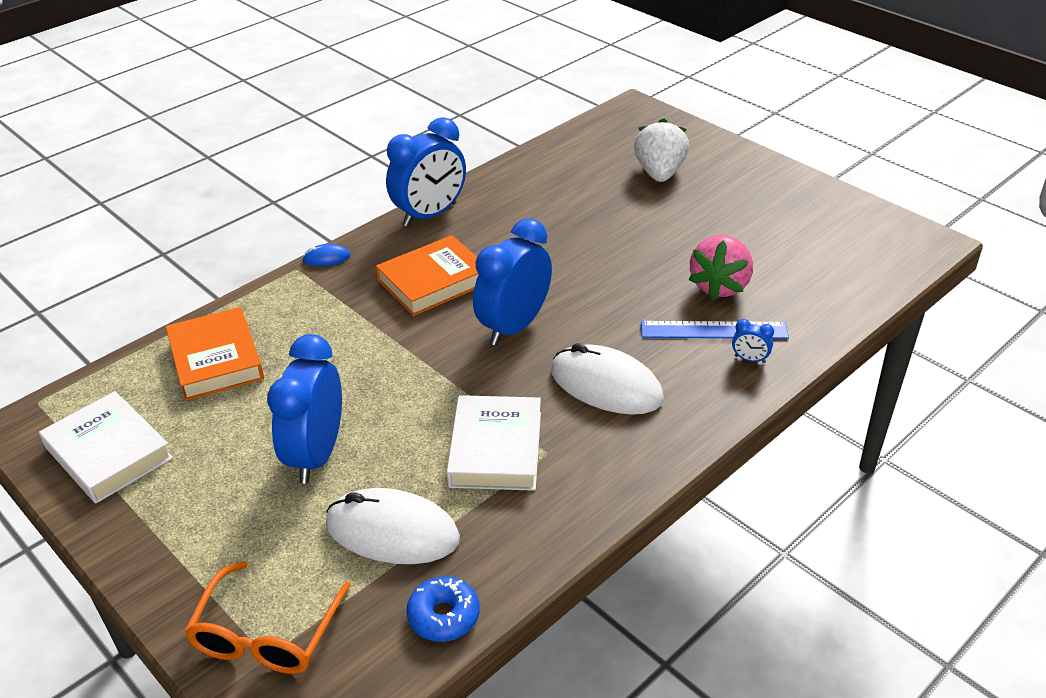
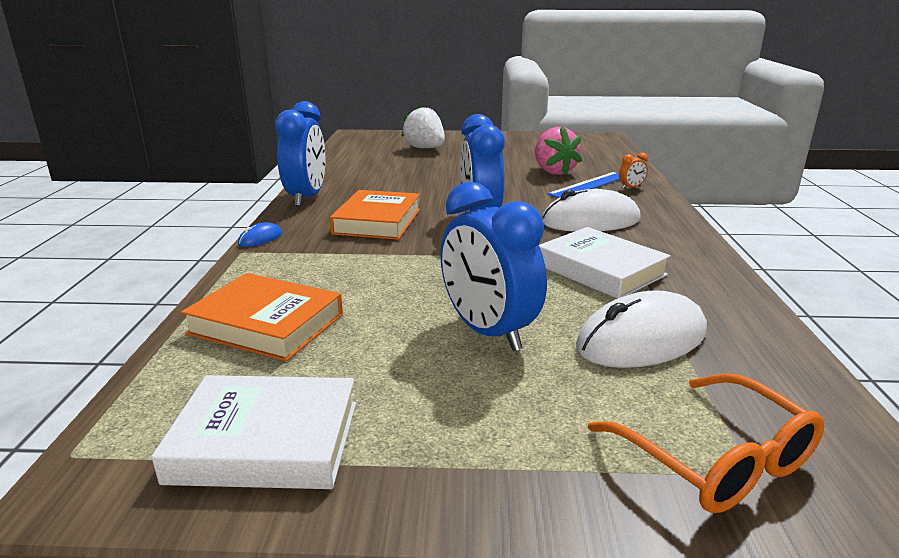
camera: 45 degrees left, 15 degrees down
blue donut [406,576,480,642] -> none
blue clock [732,319,774,363] -> orange clock [619,153,648,189]

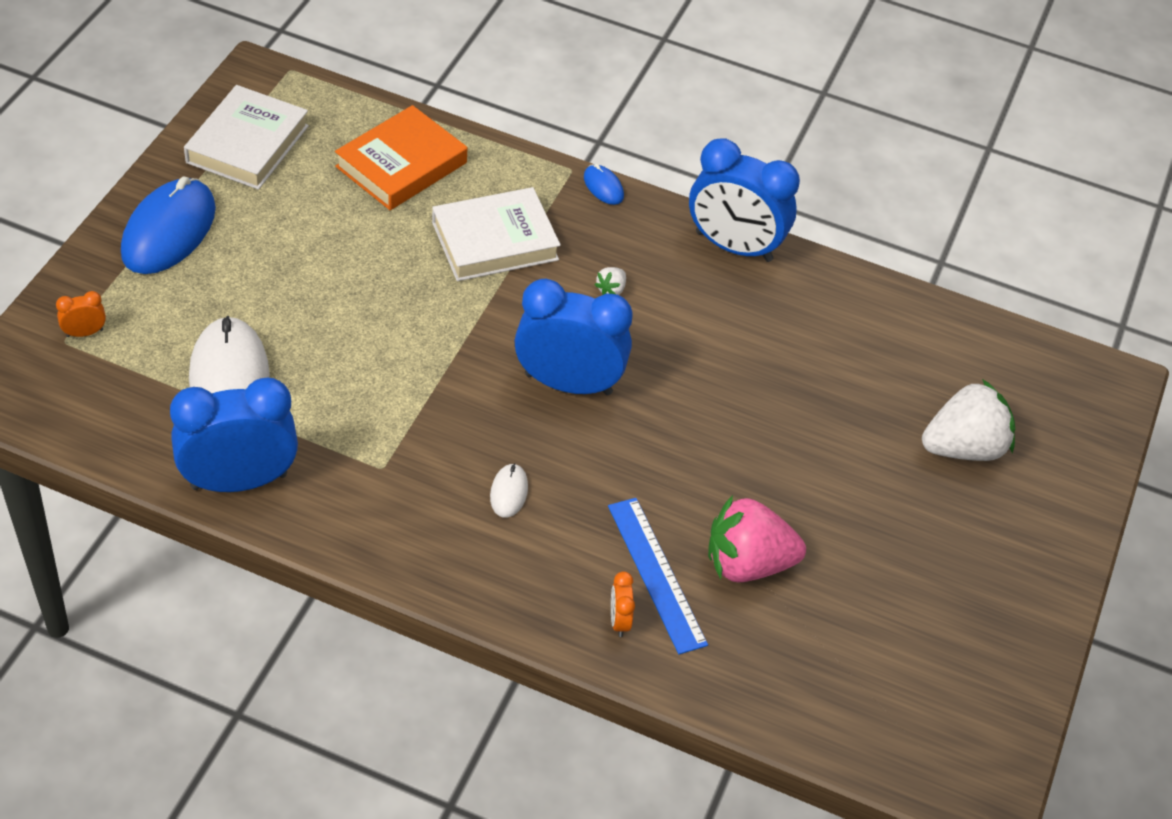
camera: 105 degrees right, 25 degrees up
orange book [330,190,420,240] -> white strawberry [595,267,626,295]
blue clock [440,182,547,351] -> blue clock moved to [170,378,298,492]
white book [539,227,671,299] -> white book moved to [432,187,561,281]
white mouse [542,189,641,232] -> white mouse [490,463,528,518], size x0.45
orange glasses [588,373,824,513] -> orange clock [56,291,106,337]
none -> blue mouse [121,177,216,274]

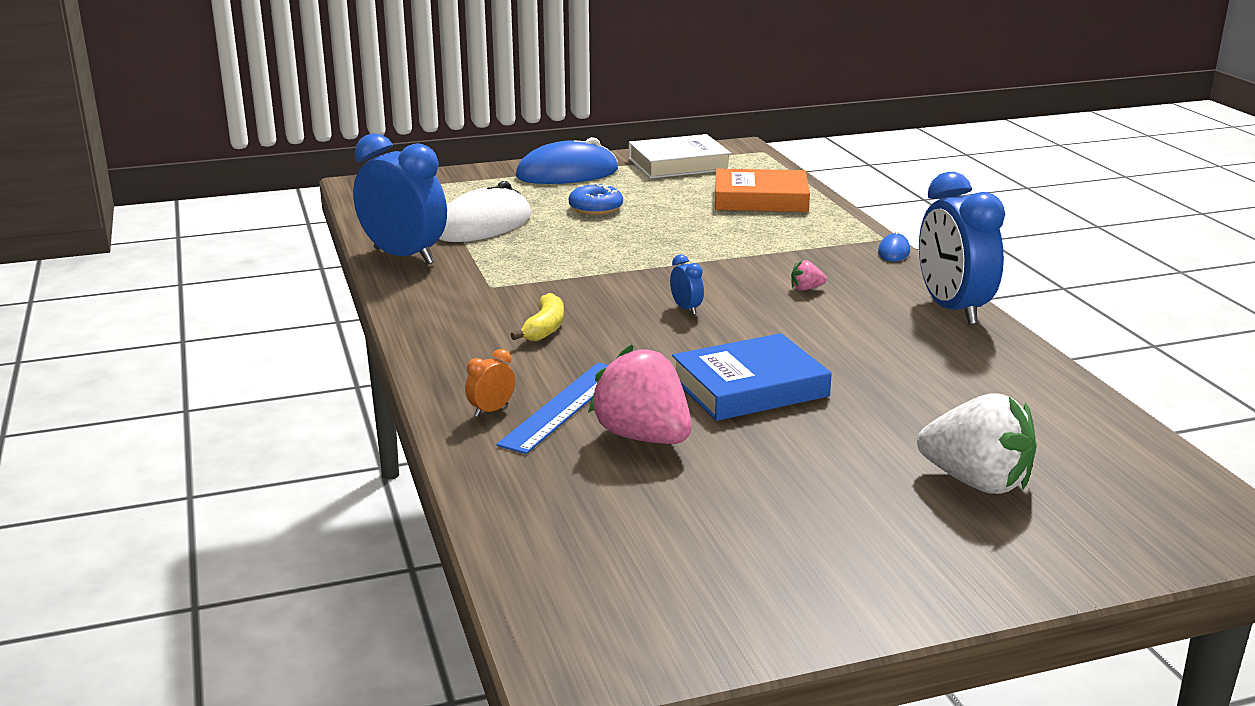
camera: 55 degrees right, 25 degrees down
orange clock [56,291,106,337] -> none
white book [432,187,561,281] -> none
white mouse [490,463,528,518] -> yellow banana [511,293,564,341]
blue clock [515,279,633,395] -> blue clock [670,255,704,315], size x0.40
white strawberry [595,267,626,295] -> pink strawberry [791,260,827,290]
none -> blue donut [569,183,623,215]
none -> blue book [672,333,832,421]

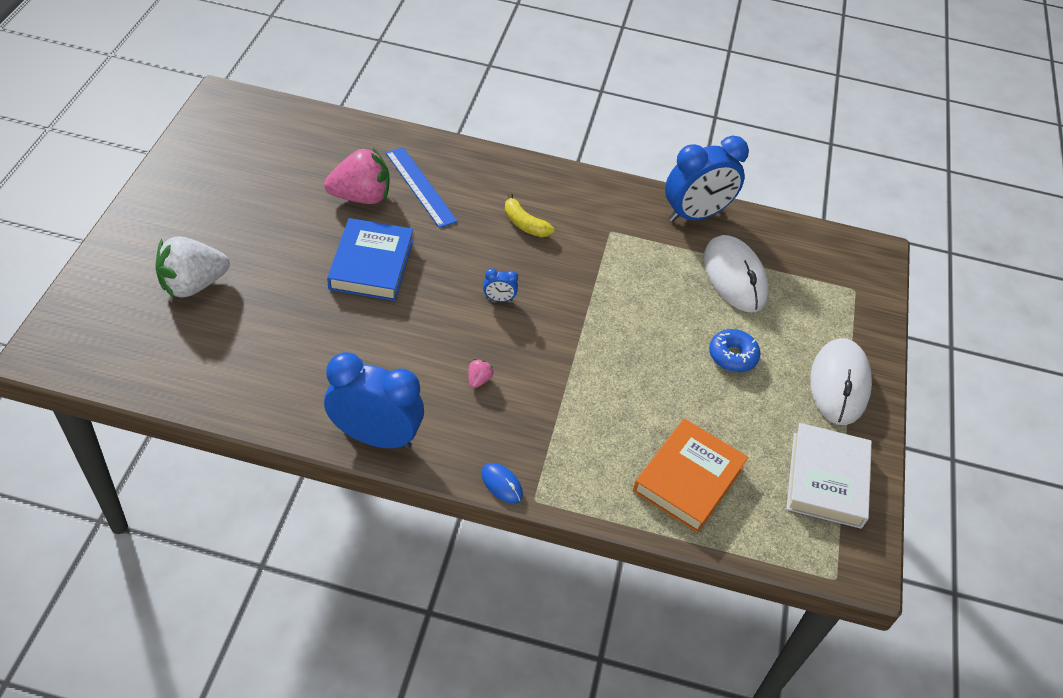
camera: 115 degrees right, 25 degrees up
orange clock [465,349,515,417] -> none
blue mouse [516,137,618,184] -> white mouse [810,338,872,425]

